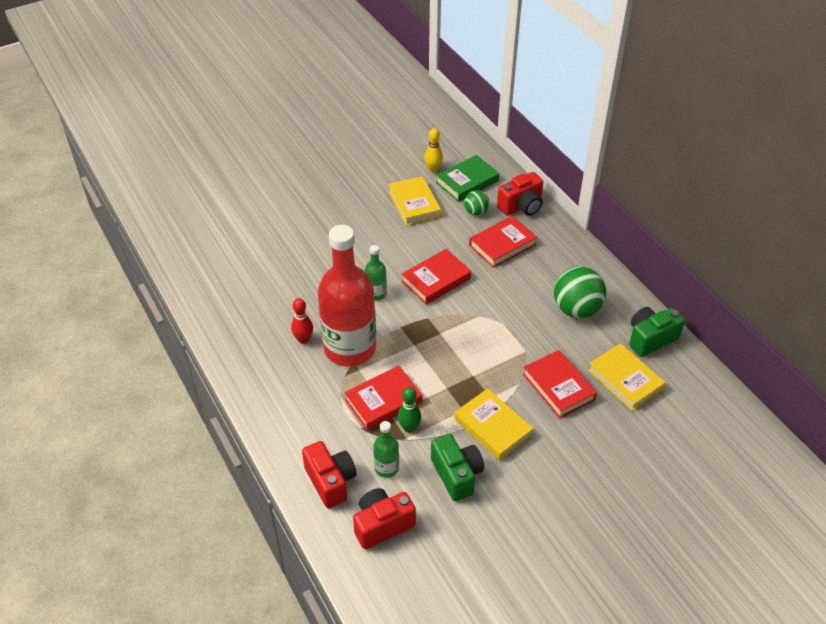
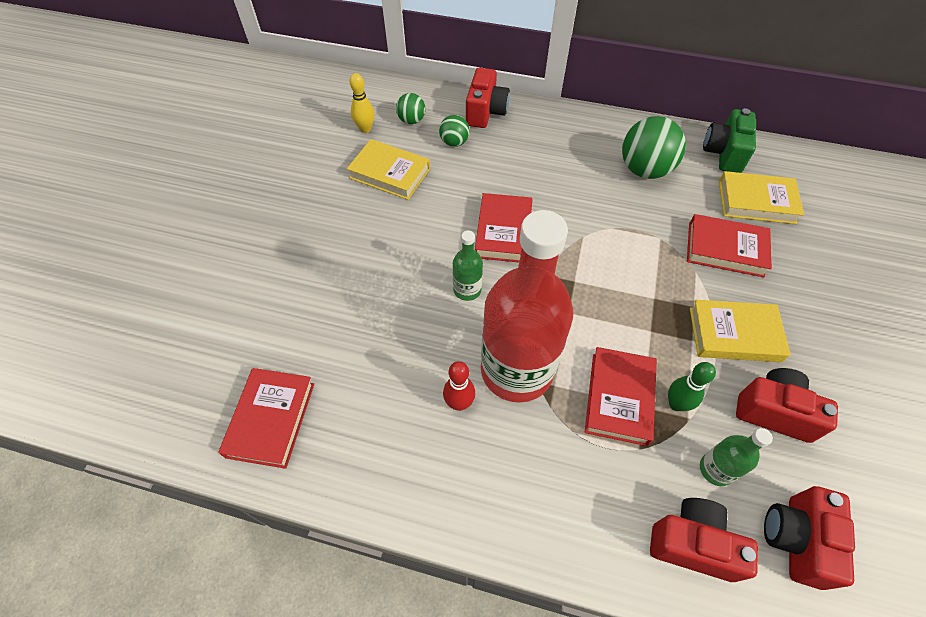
camera: 45 degrees left, 10 degrees up
green camera [431,434,484,501] -> red camera [736,368,838,443]
green book [436,155,500,202] -> green ball [396,93,425,124]
red book [469,216,537,268] -> red book moved to [219,368,314,469]

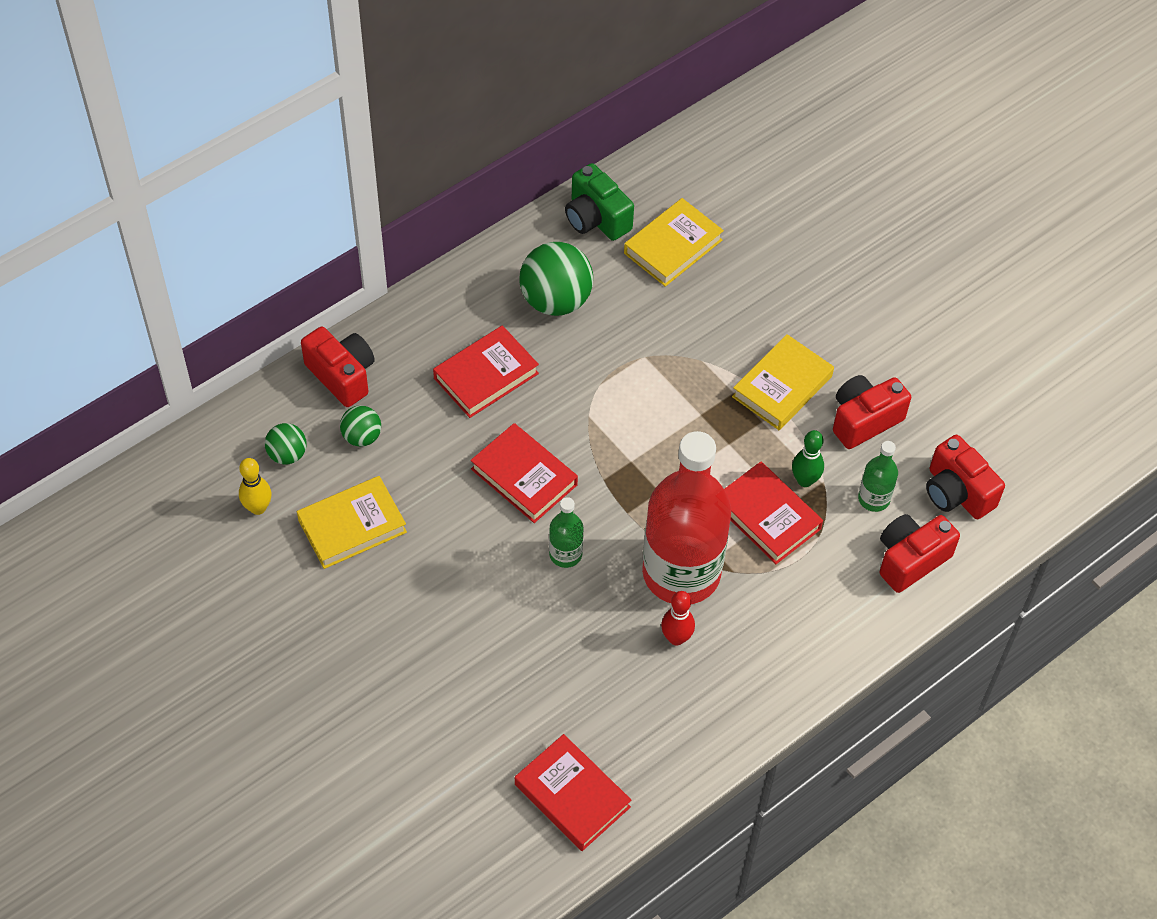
camera: 55 degrees left, 0 degrees up
red book [687,214,772,277] -> red book moved to [433,325,539,418]

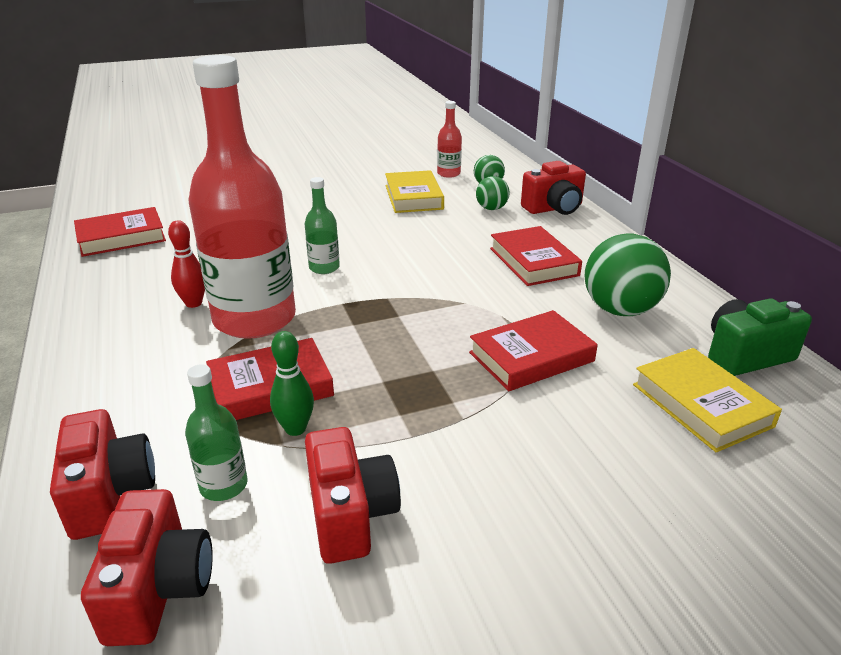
camera: 110 degrees right, 25 degrees down
yellow bowling pin [239,458,271,515] -> red bottle [437,101,462,178]
red book [470,423,578,523] -> red book moved to [469,310,598,391]
yellow book [732,334,834,430] -> none
red camera [926,435,1005,519] -> red camera turned 105 degrees clockwise [81,489,213,646]

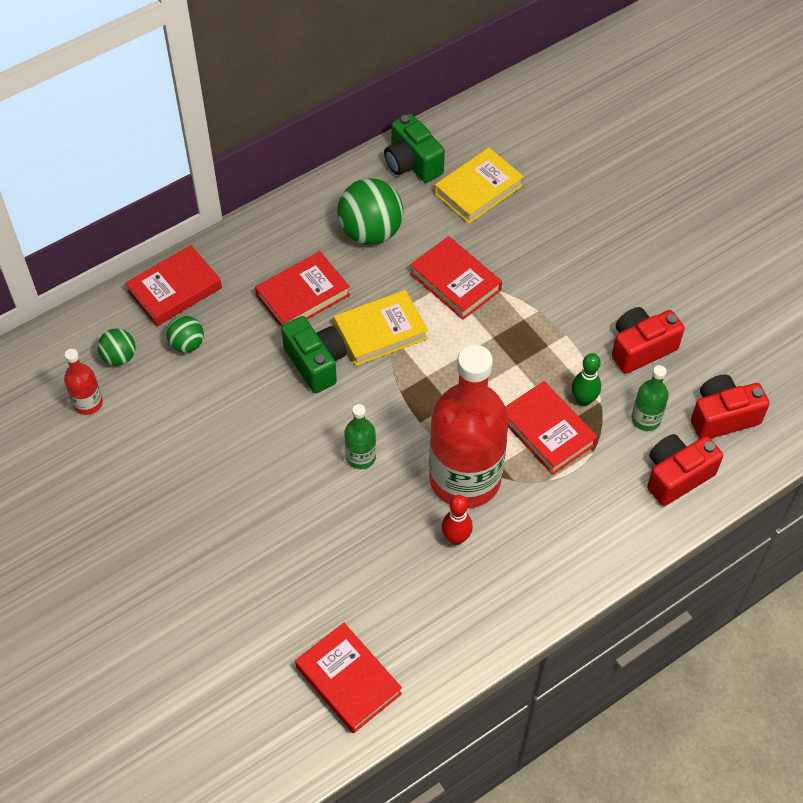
camera: 105 degrees left, 25 degrees up
yellow book [385,170,444,213] -> yellow book moved to [334,290,428,366]
red camera [521,161,586,215] -> red book [126,245,222,326]
none -> green camera [281,316,346,393]

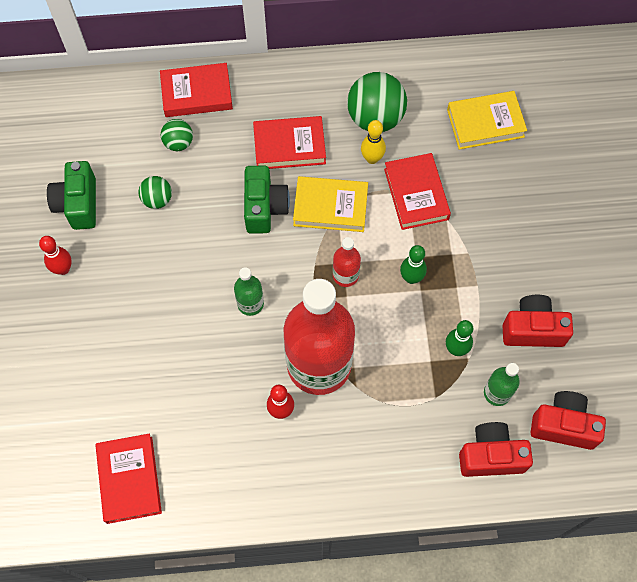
camera: 30 degrees right, 10 degrees up
red bottle [64,349,103,415] -> red bottle moved to [333,237,361,287]
green ball [98,328,136,366] -> green ball moved to [138,176,172,209]
green camera [384,113,445,182] -> green camera moved to [47,161,96,230]
red book [505,381,598,475] -> none
none -> red bowling pin [39,236,72,275]
none -> yellow bowling pin [361,120,386,164]
none -> green bowling pin [400,245,427,284]

